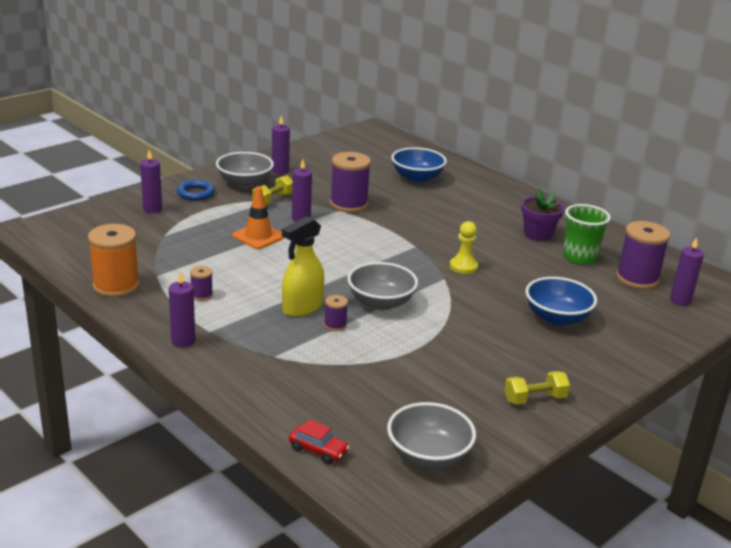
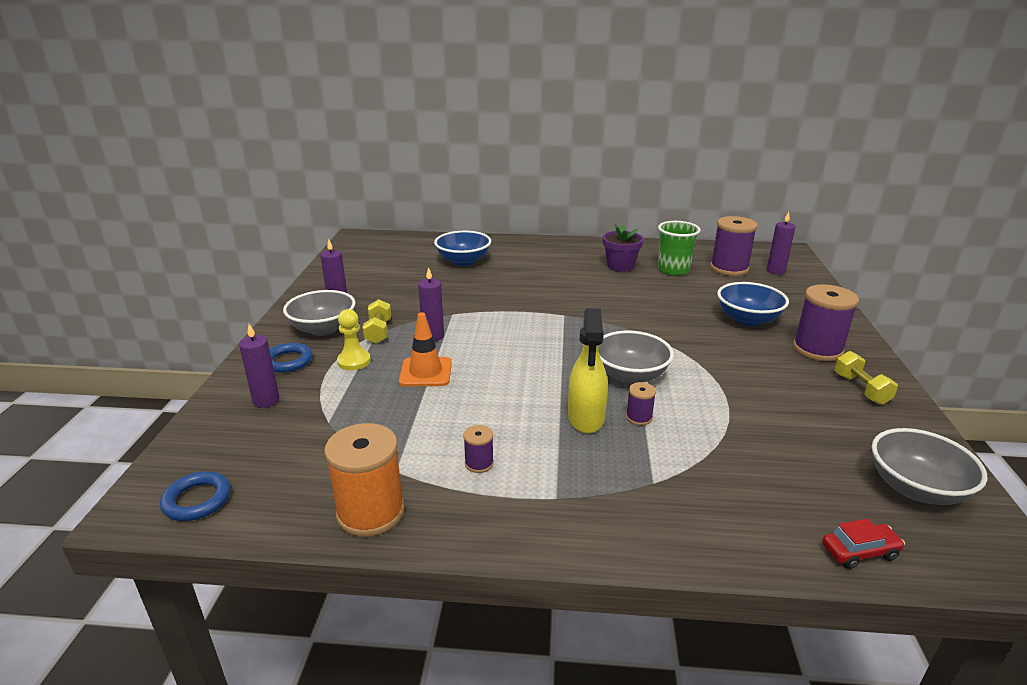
camera: 40 degrees left, 0 degrees up
purple candle [169,271,195,348] -> none
purple spool [330,152,371,213] -> purple spool moved to [793,284,859,361]
yellow pawn [450,221,478,274] -> yellow pawn moved to [337,309,371,370]
yellow dumbbell [505,371,570,405] -> yellow dumbbell turned 45 degrees counterclockwise [834,351,898,405]
none -> blue ring [160,471,231,521]

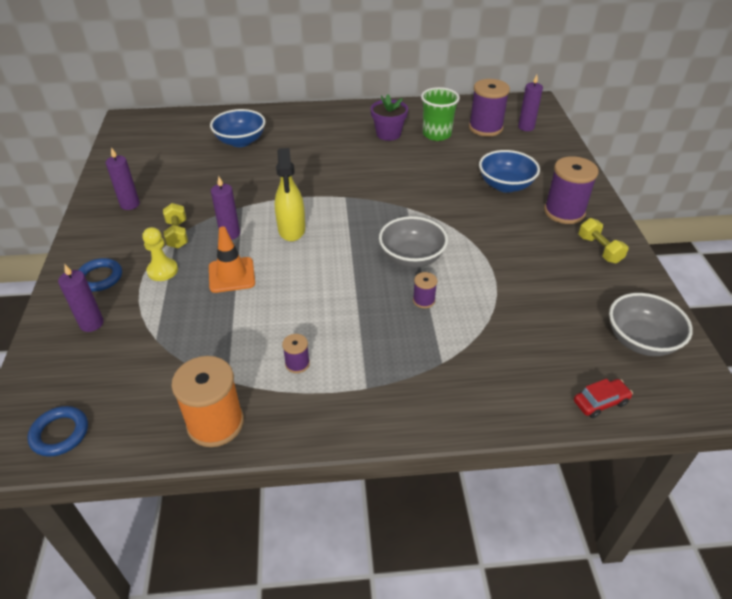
camera: 10 degrees left, 15 degrees up
grey bowl [283,290,356,336] -> none
yellow spray bottle [568,308,608,434] -> yellow spray bottle moved to [275,148,305,241]

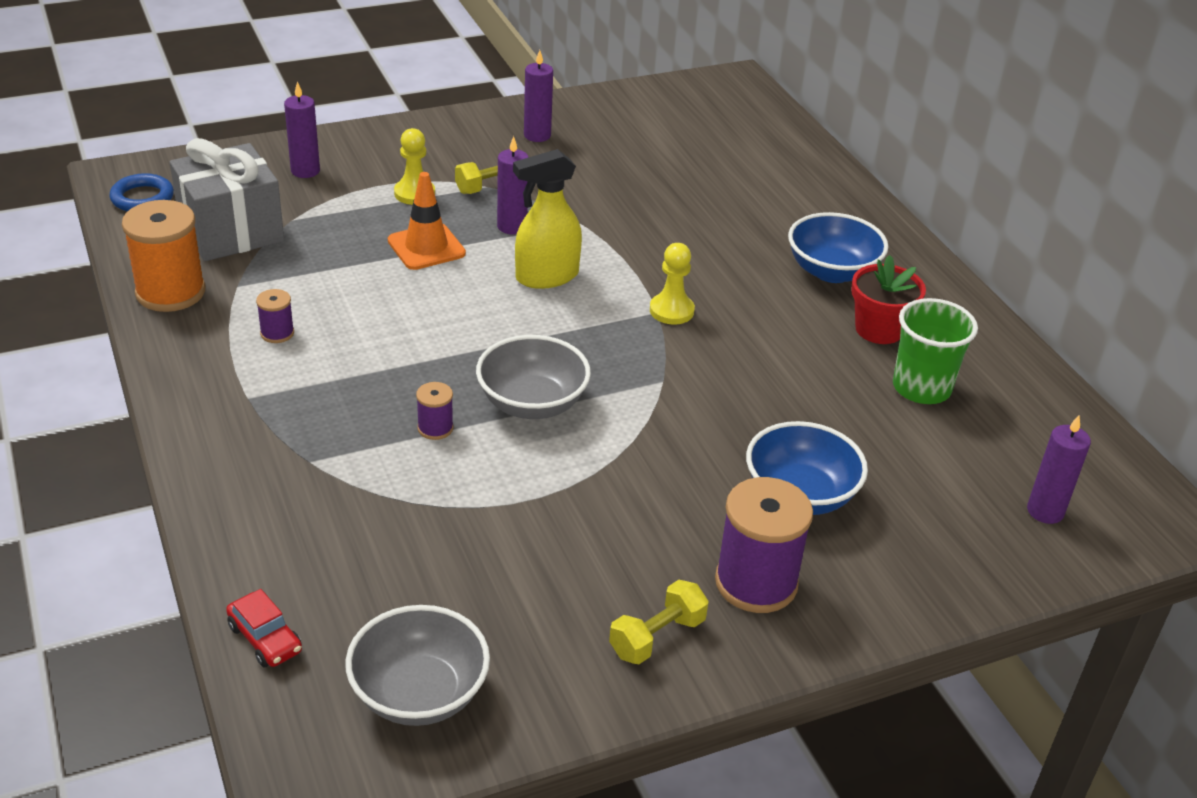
camera: 70 degrees right, 5 degrees down
blue ring [78,258,122,292] -> none
blue bowl [210,109,266,147] -> blue bowl moved to [788,212,889,283]
purple flower pot [371,94,408,141] -> red flower pot [851,255,926,344]
purple spool [469,79,510,137] -> none
none -> grey gift [170,138,284,261]
none -> yellow pawn [650,243,695,325]

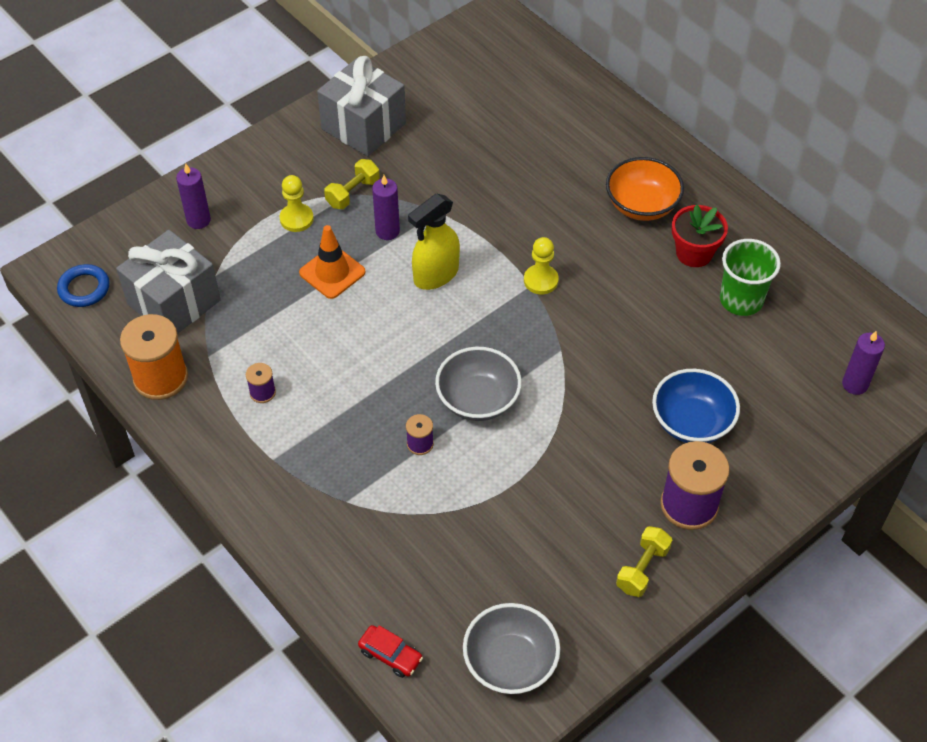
camera: 15 degrees left, 15 degrees up
purple candle [524,50,553,142] -> grey gift [317,56,406,156]
blue bowl [788,212,889,283] -> orange bowl [606,157,684,221]

